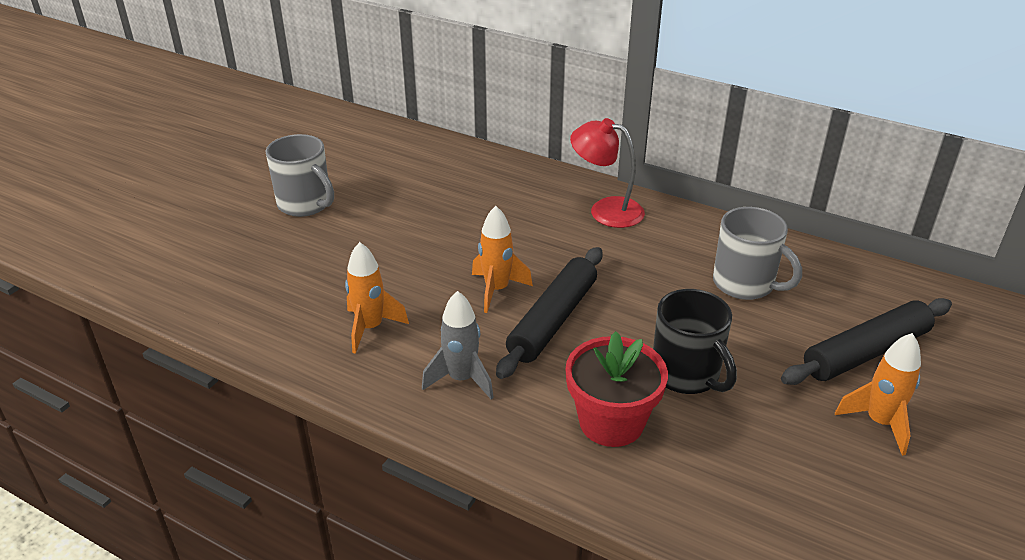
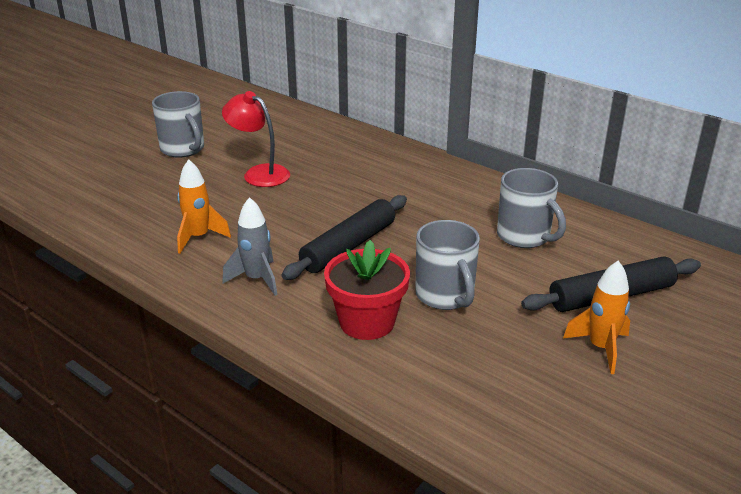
camera: 10 degrees right, 5 degrees down
orange rocket [472,206,533,313] -> none
red lamp [570,118,645,228] -> red lamp moved to [222,91,290,187]
black mug [653,289,737,394] -> grey mug [415,220,480,310]

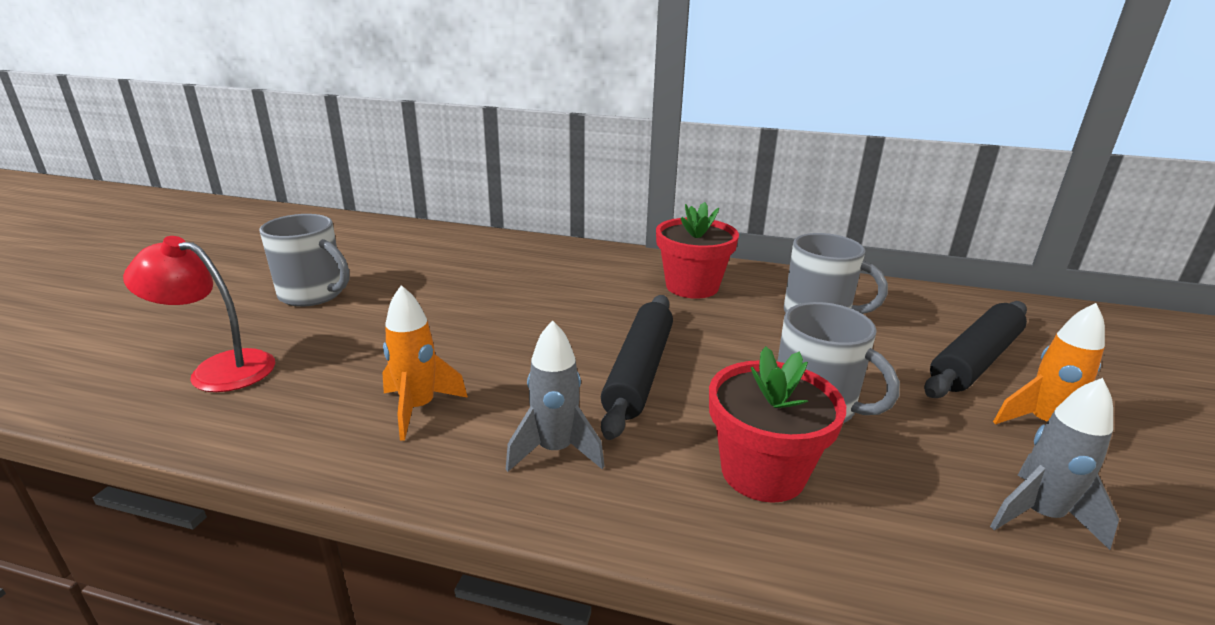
camera: 25 degrees left, 5 degrees down
red lamp [222,91,290,187] -> red lamp moved to [123,236,275,392]
none -> red flower pot [656,202,739,299]
none -> grey rocket [990,378,1119,550]

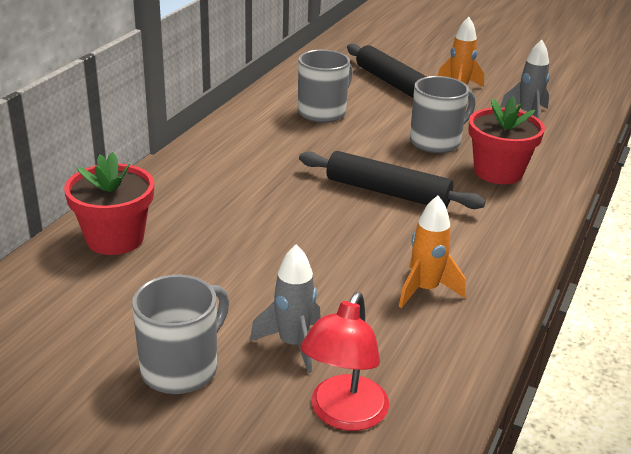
camera: 80 degrees left, 5 degrees up
grey rocket [506,320,604,472] -> grey rocket moved to [250,244,321,373]
red flower pot [656,202,739,299] -> red flower pot moved to [64,152,154,255]

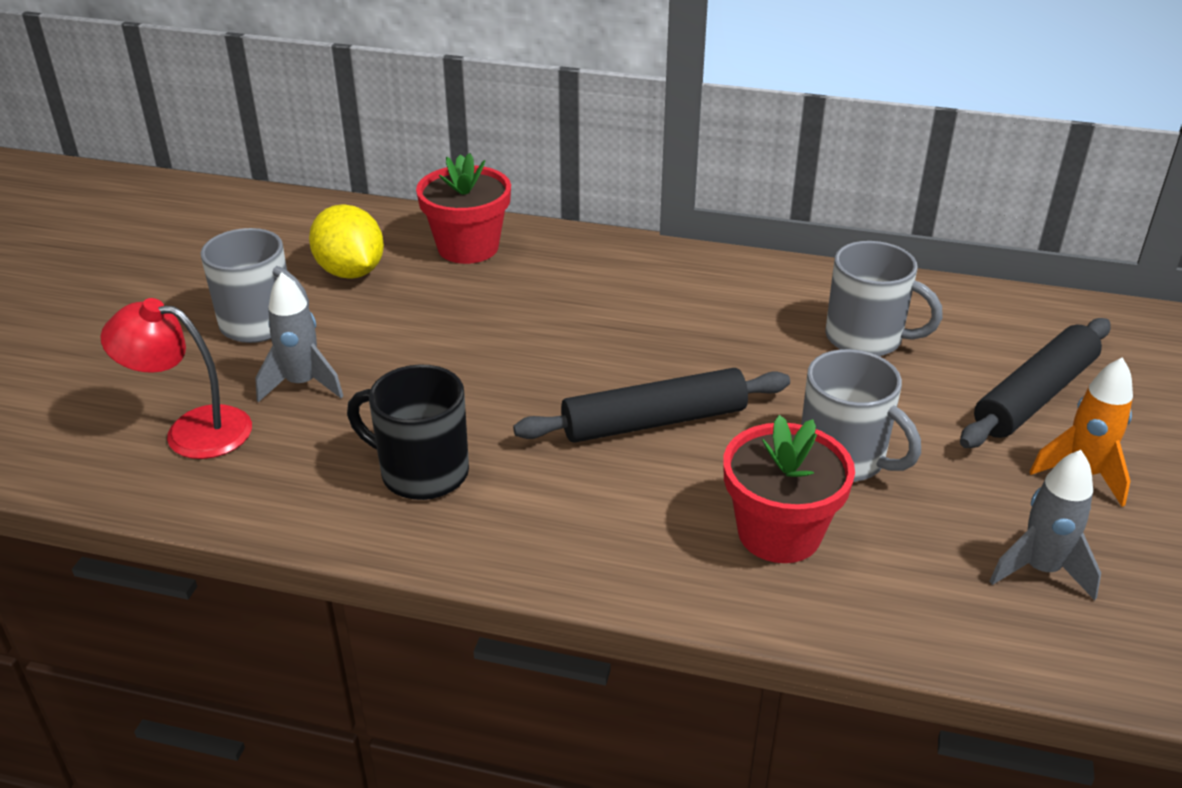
camera: 80 degrees right, 5 degrees up
black rolling pin [299,151,486,209] -> black rolling pin turned 60 degrees clockwise [513,368,790,443]
orange rocket [399,196,466,308] -> black mug [347,364,469,500]
none -> yellow lemon [309,204,384,279]

